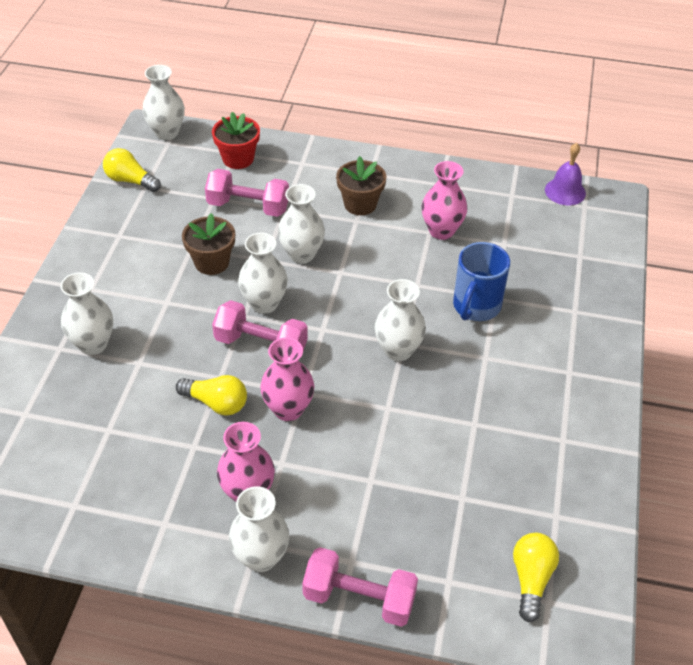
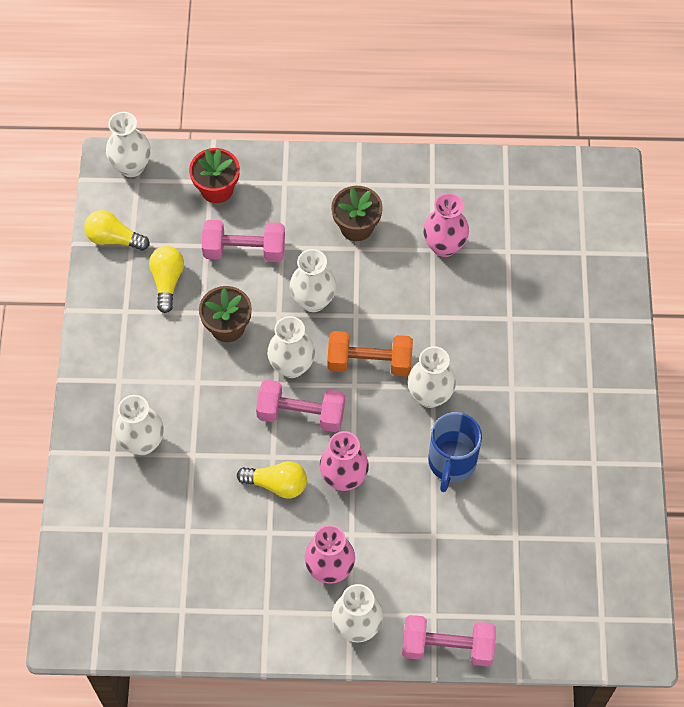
camera: 10 degrees left, 15 degrees up
blue mug [453,242,510,321] -> blue mug moved to [428,412,482,492]
yellow light bulb [513,533,559,622] -> yellow light bulb moved to [149,246,184,313]
purple bell [545,143,586,206] -> none
none -> orange dumbbell [327,331,413,377]

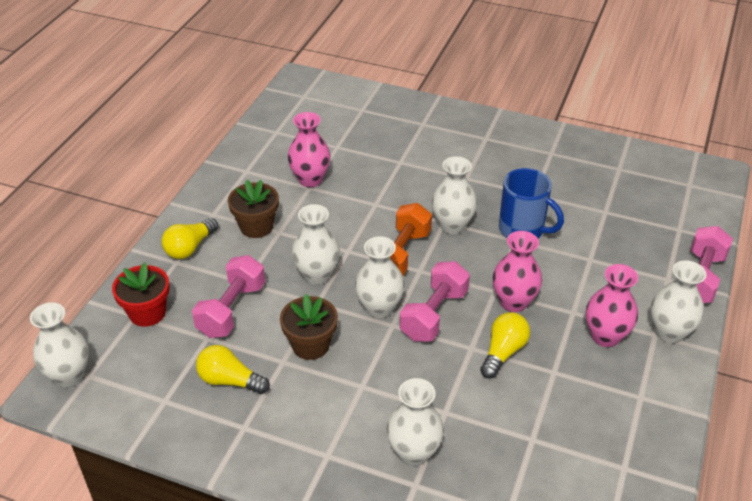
camera: 70 degrees left, 20 degrees down
yellow light bulb [84,210,150,251] -> yellow light bulb moved to [162,218,218,259]

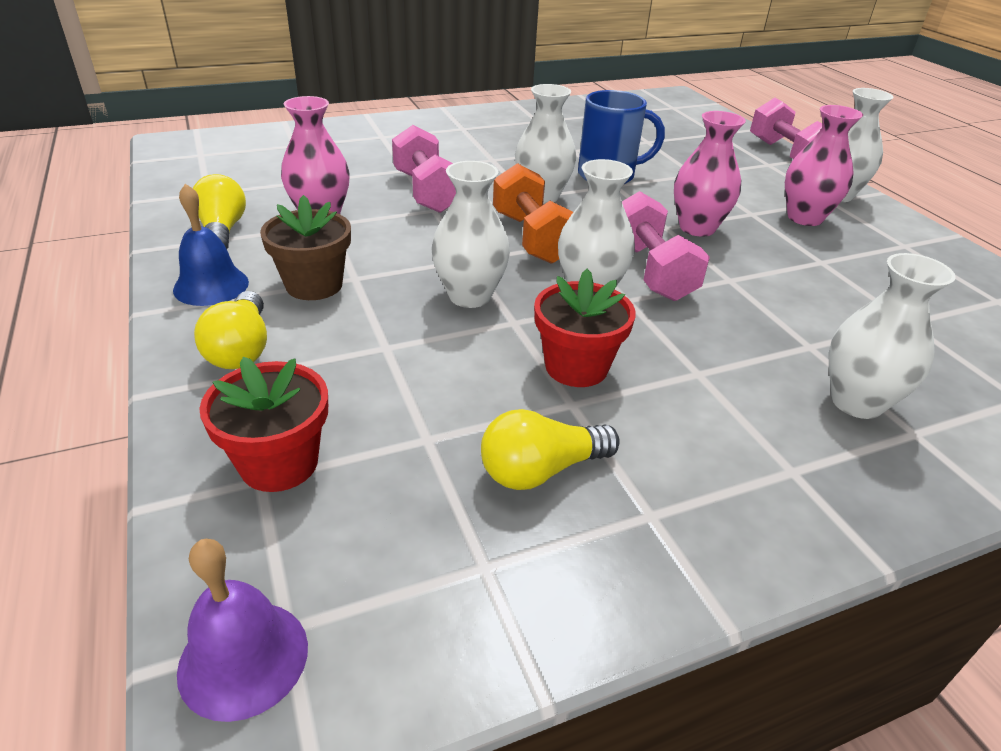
camera: 45 degrees left, 5 degrees down
white vase [30,303,89,387] -> purple bell [177,539,308,722]
pink dumbbell [192,255,265,338] -> pink dumbbell moved to [392,125,456,213]
brown flower pot [280,294,338,360] -> red flower pot [534,269,636,387]
yellow light bulb [480,312,530,378] -> yellow light bulb moved to [193,174,246,249]
none -> blue bell [173,184,249,306]

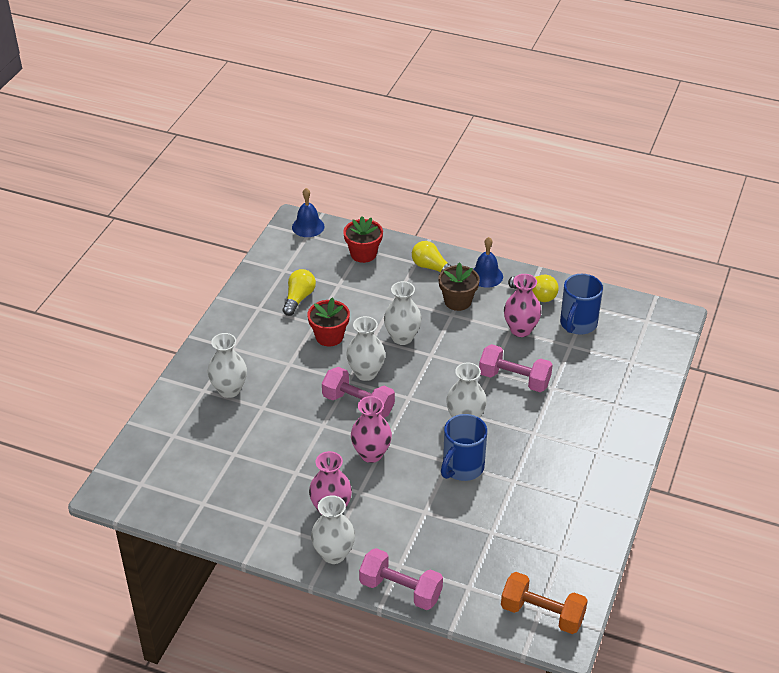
camera: 135 degrees right, 5 degrees up
purple bell [177,539,308,722] -> blue bell [292,188,324,237]
orange dumbbell [493,163,573,264] -> orange dumbbell moved to [501,572,588,634]
none -> blue mug [560,274,603,335]

